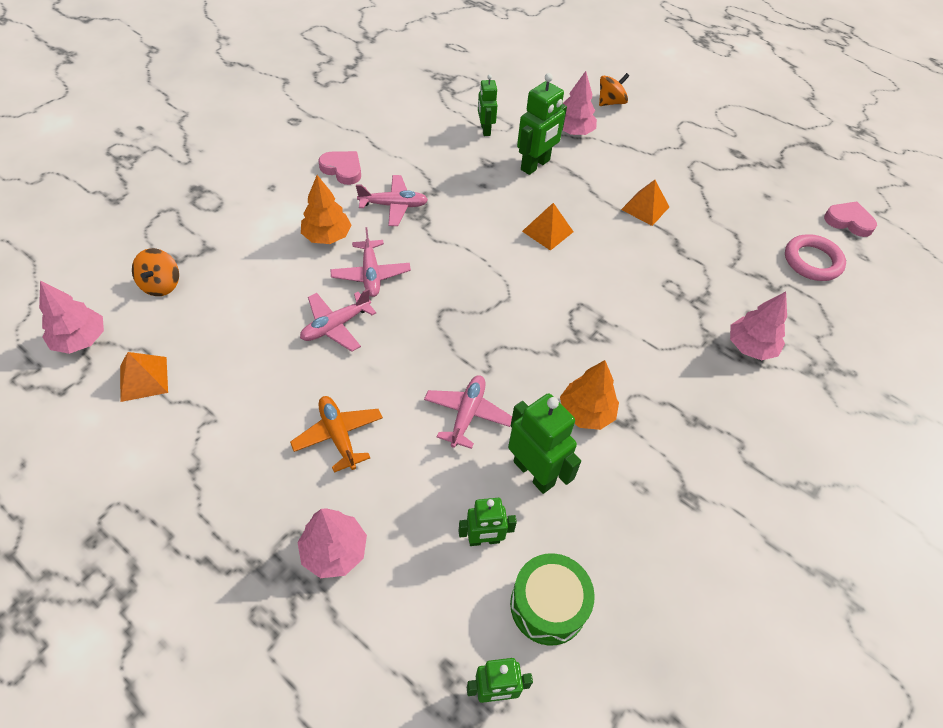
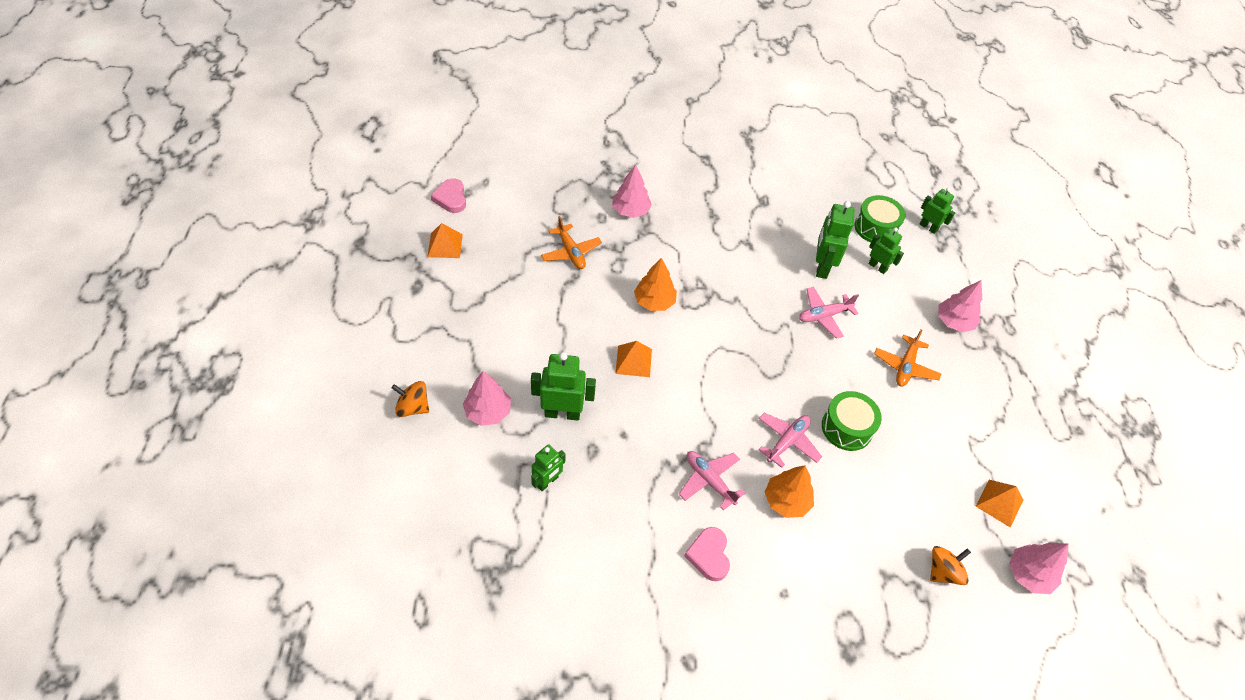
camera: 130 degrees left, 0 degrees up
pink plane [300,289,376,352] -> green drum [822,391,882,451]
orange tree [560,360,619,430] -> orange tree moved to [634,258,677,311]
orange pyramid [621,180,669,226] -> orange pyramid moved to [427,223,463,258]
pink ring [785,234,846,281] -> none
none -> orange plane [541,216,602,269]

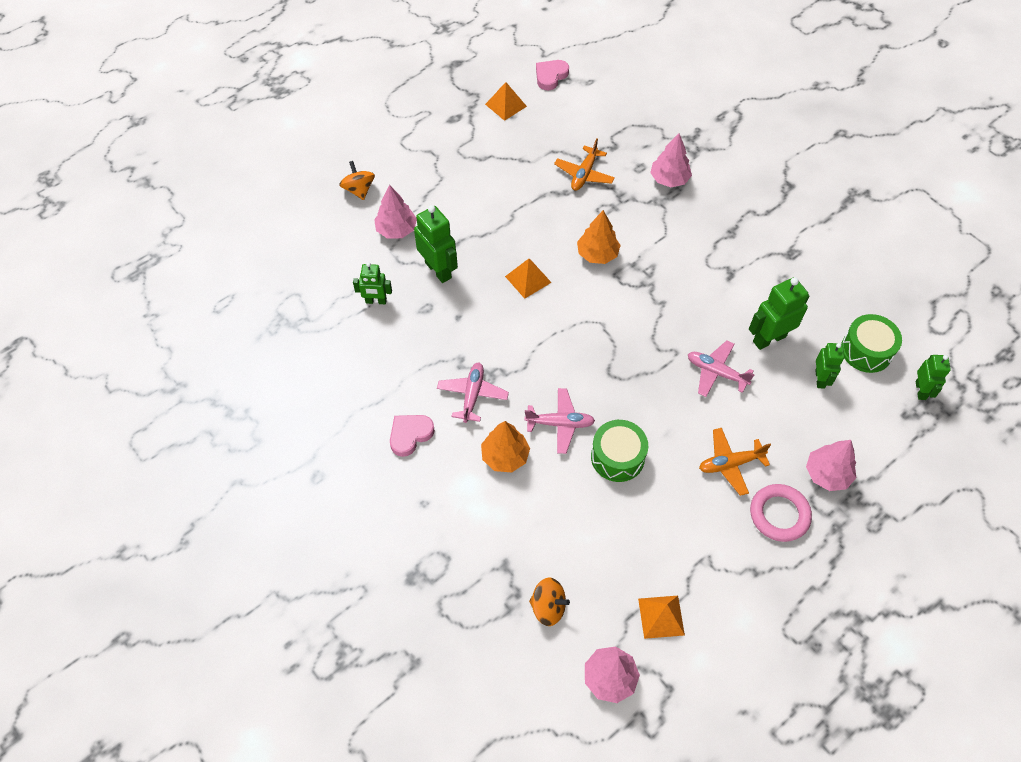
camera: 55 degrees right, 5 degrees up
none -> pink ring [750,484,812,542]

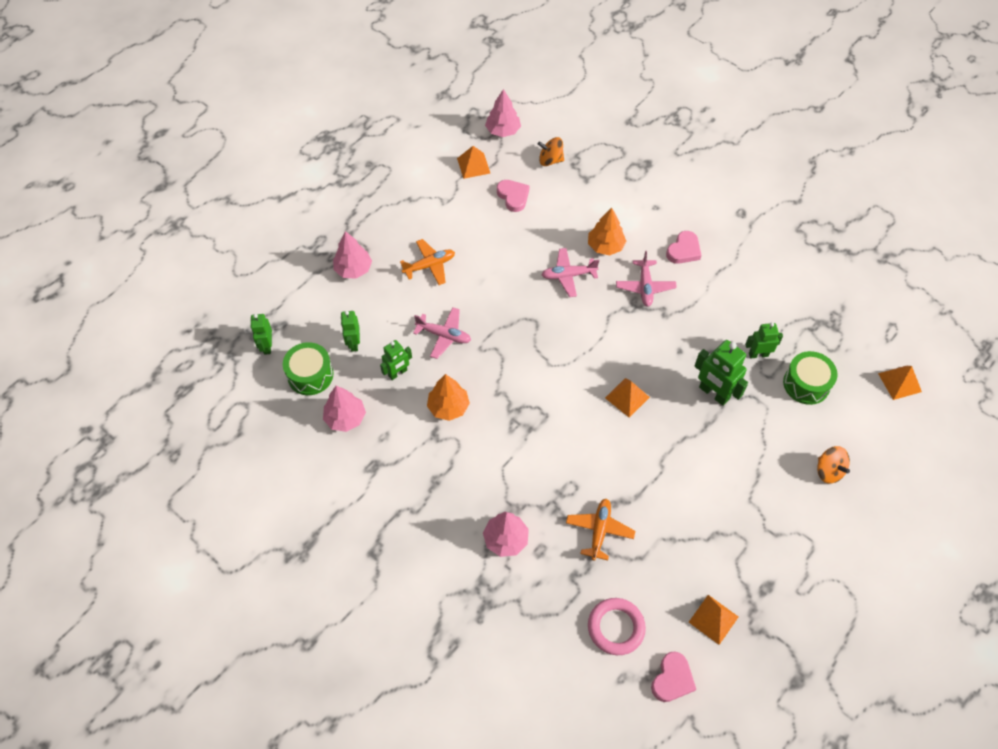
camera: 170 degrees right, 0 degrees up
pink tree [374,185,417,238] -> pink tree moved to [323,386,366,432]
orange tree [577,210,621,264] -> orange tree moved to [427,374,470,421]
green drum [591,420,648,482] -> green drum moved to [783,351,838,405]
green robot [749,277,809,350] -> green robot [380,340,412,380], size x0.63
pink ring [750,484,812,542] -> pink ring moved to [588,598,646,655]
none -> pink heart [497,180,530,212]
none -> orange pyramid [878,366,922,400]

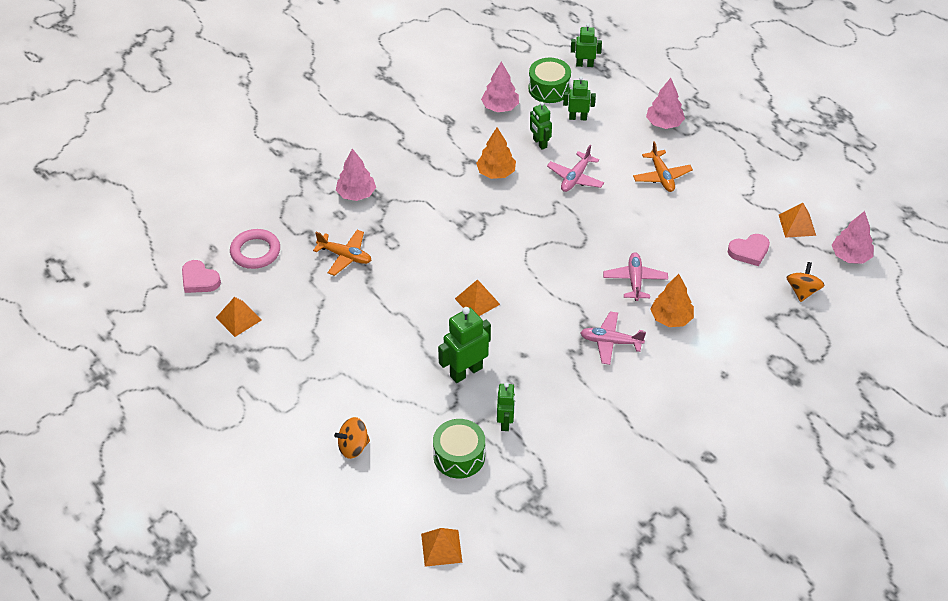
camera: 100 degrees right, 10 degrees down
pink heart [666,231,702,264] -> none

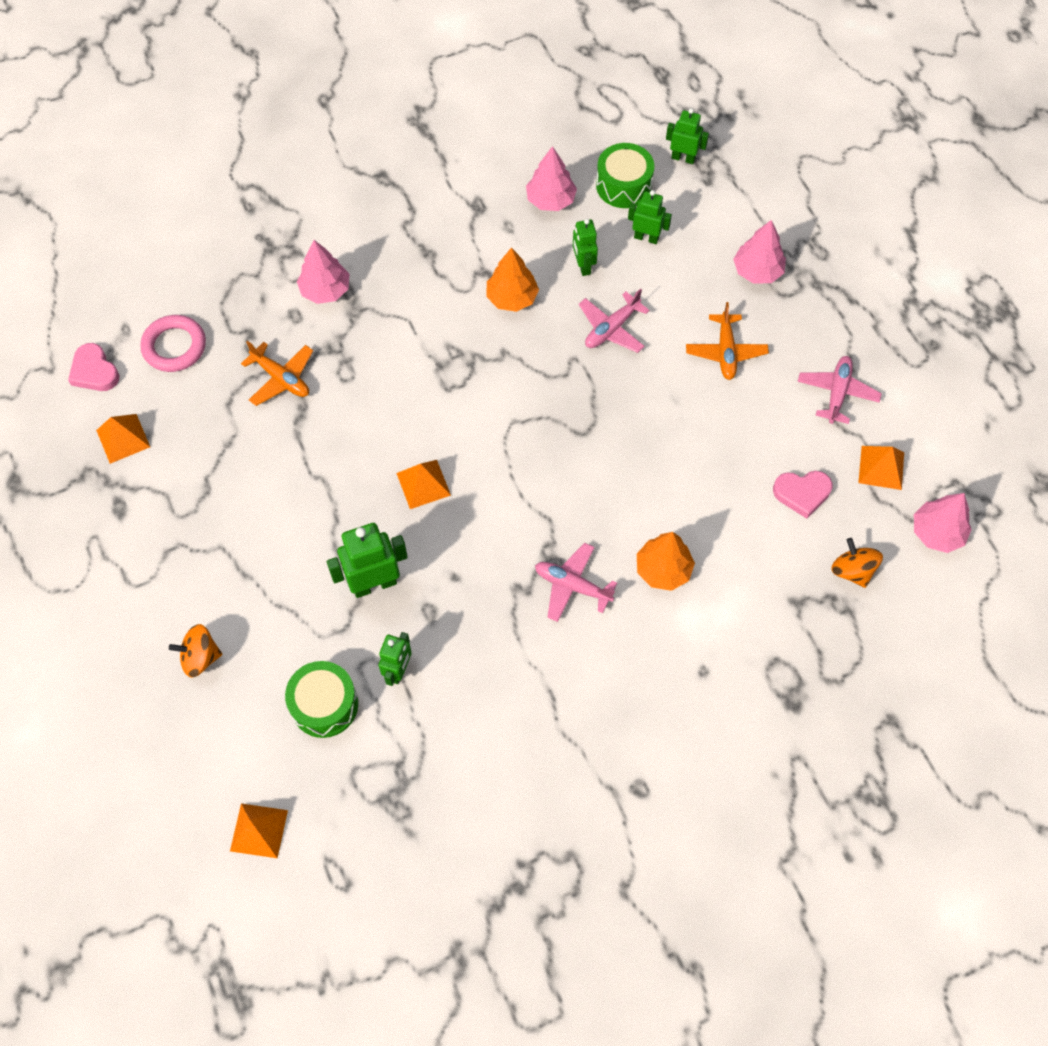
camera: 15 degrees right, 15 degrees up
pink plane [603,253,668,301] -> pink plane moved to [798,356,882,424]
orange spinning top [786,262,825,302] -> orange spinning top turned 60 degrees counterclockwise [831,538,883,588]

